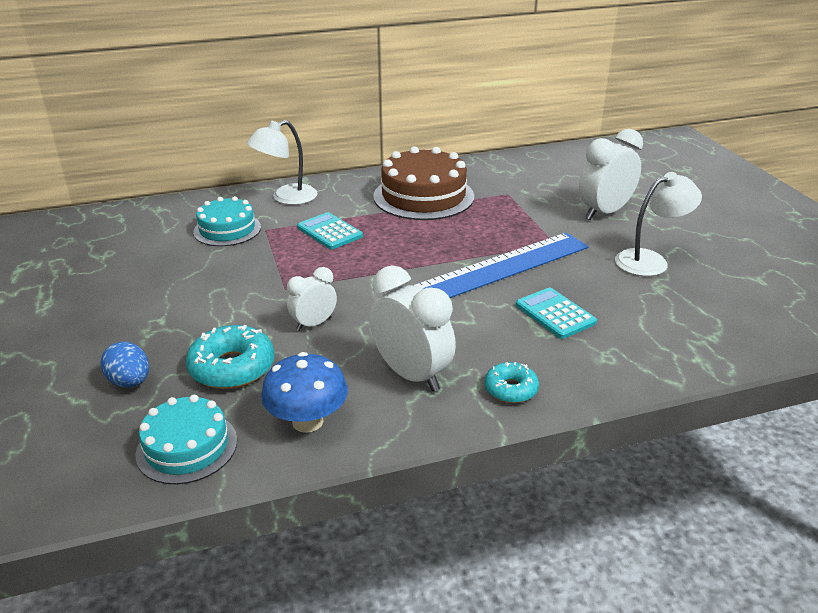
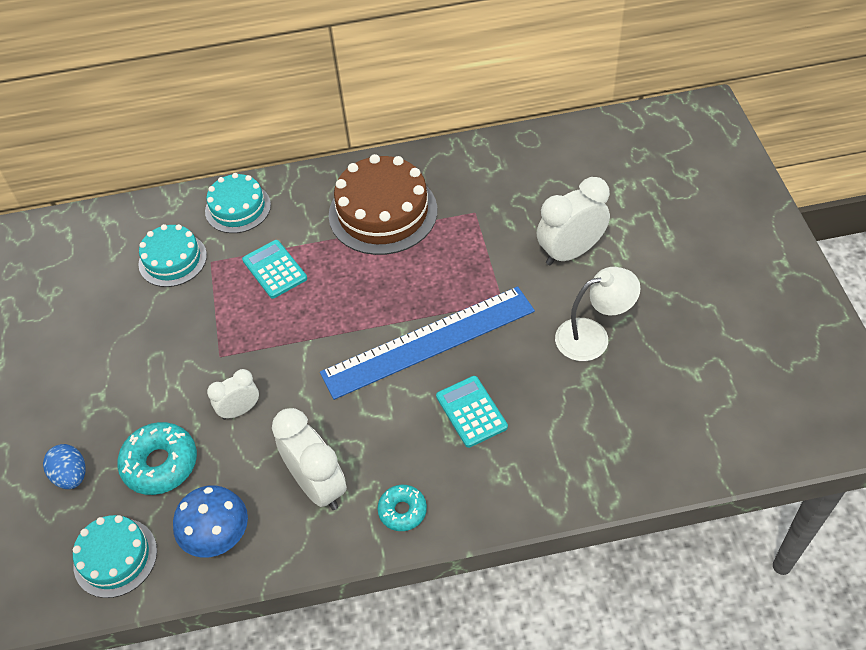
camera: 10 degrees right, 20 degrees up
white lamp [247,120,317,205] -> turquoise cake [205,173,271,233]

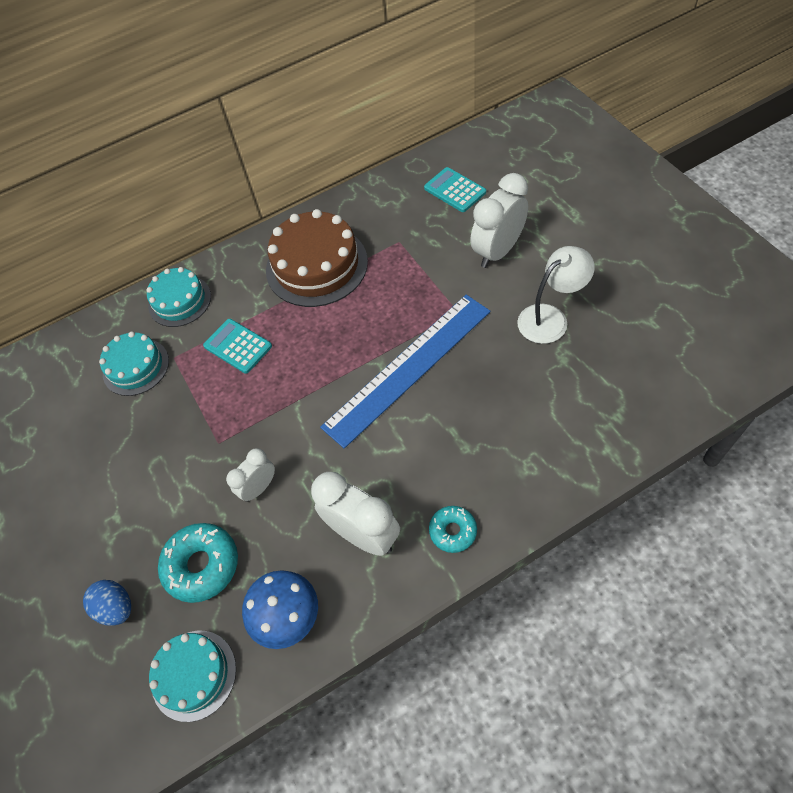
camera: 15 degrees left, 5 degrees up
turquoise calculator [436,376,508,448] -> turquoise calculator moved to [424,167,486,212]

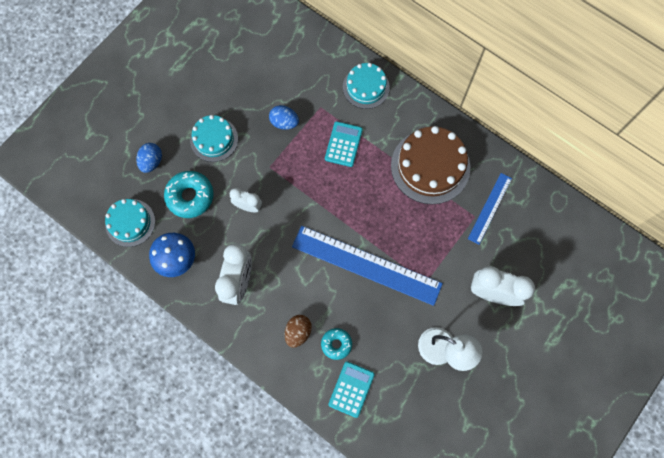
camera: 60 degrees right, 15 degrees up
turquoise cake [99,331,169,396] -> turquoise cake moved to [190,115,238,162]
turquoise calculator [424,167,486,212] -> turquoise calculator moved to [328,362,375,418]
turquoise donut [429,506,477,553] -> turquoise donut moved to [321,328,352,360]
none -> blue egg [269,105,299,130]
none -> brown egg [285,315,312,348]
none -> blue ruler [468,173,512,245]

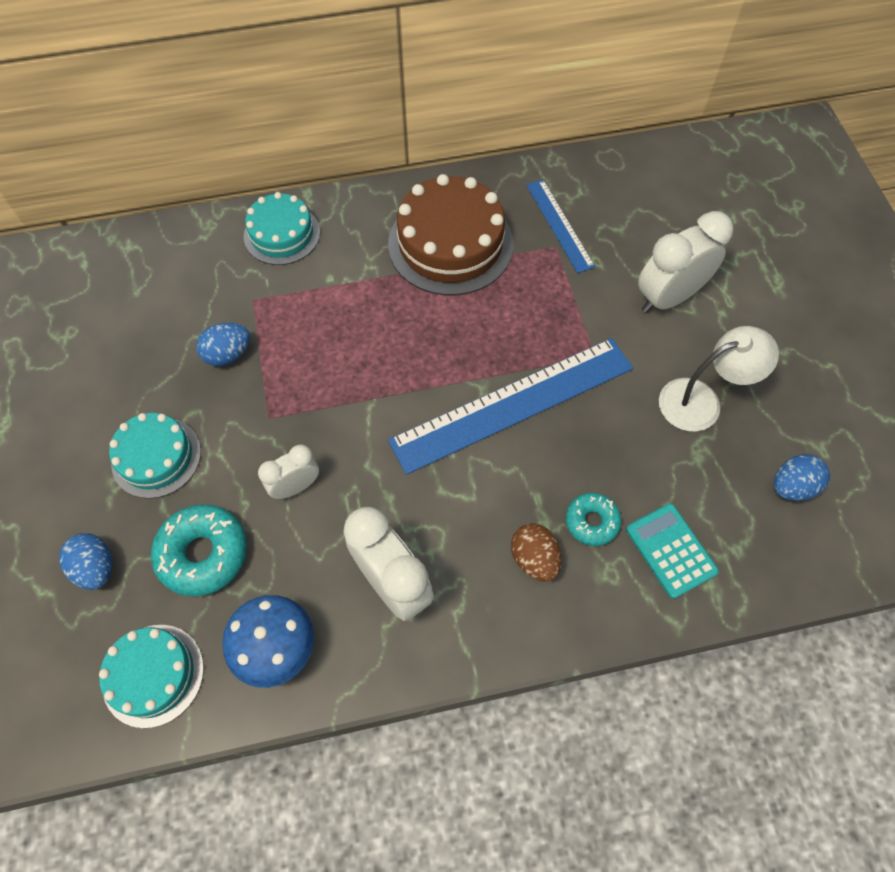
camera: 50 degrees left, 10 degrees down
turquoise calculator [325,121,363,167] -> none
none -> blue egg [774,454,830,501]

